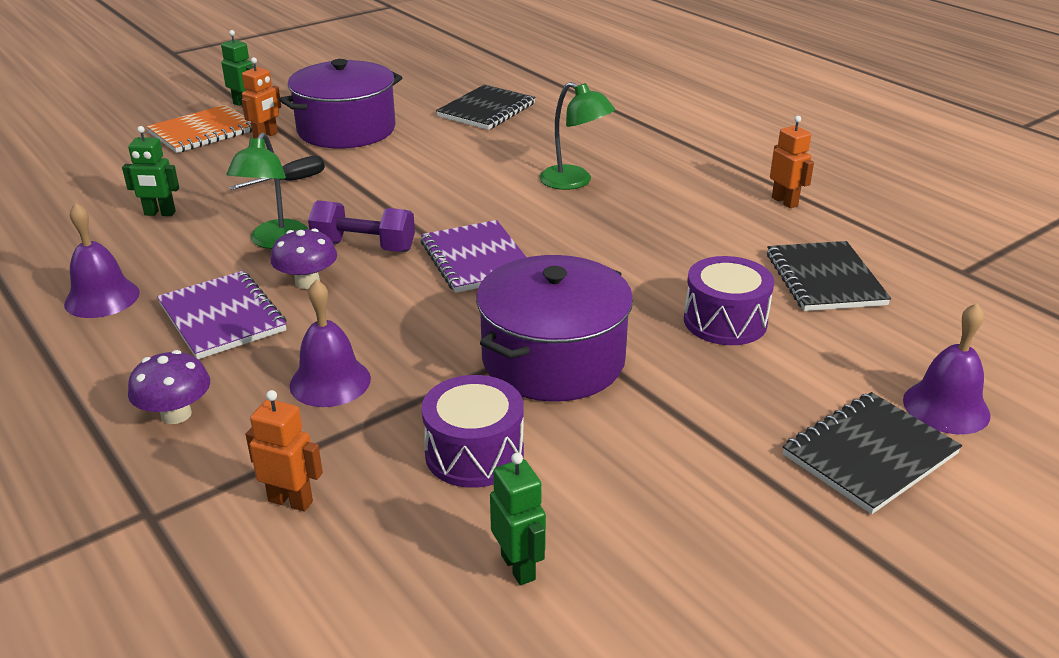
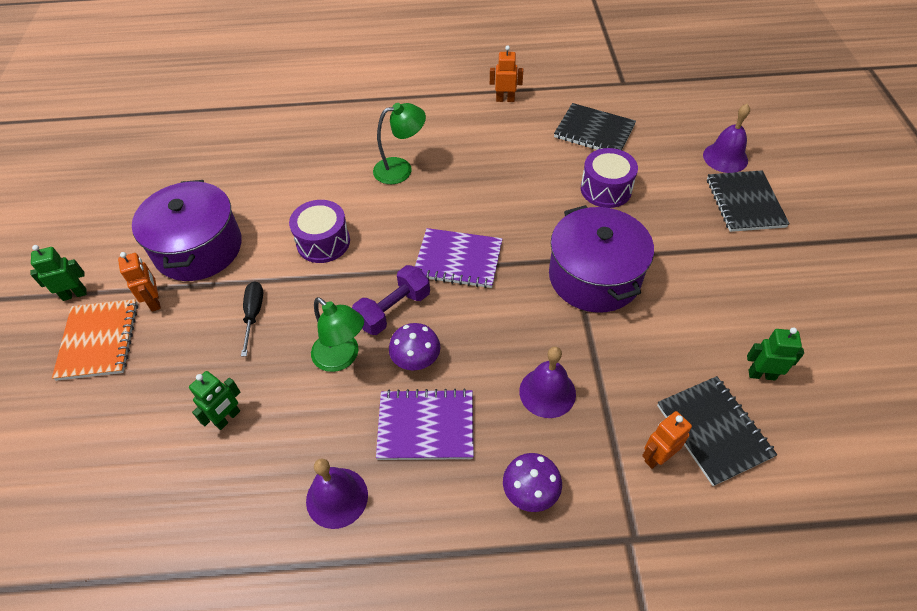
camera: 55 degrees left, 20 degrees up
purple drum [422,375,524,488] -> purple drum moved to [289,200,350,263]
black notebook [436,85,536,130] -> black notebook moved to [657,376,777,486]

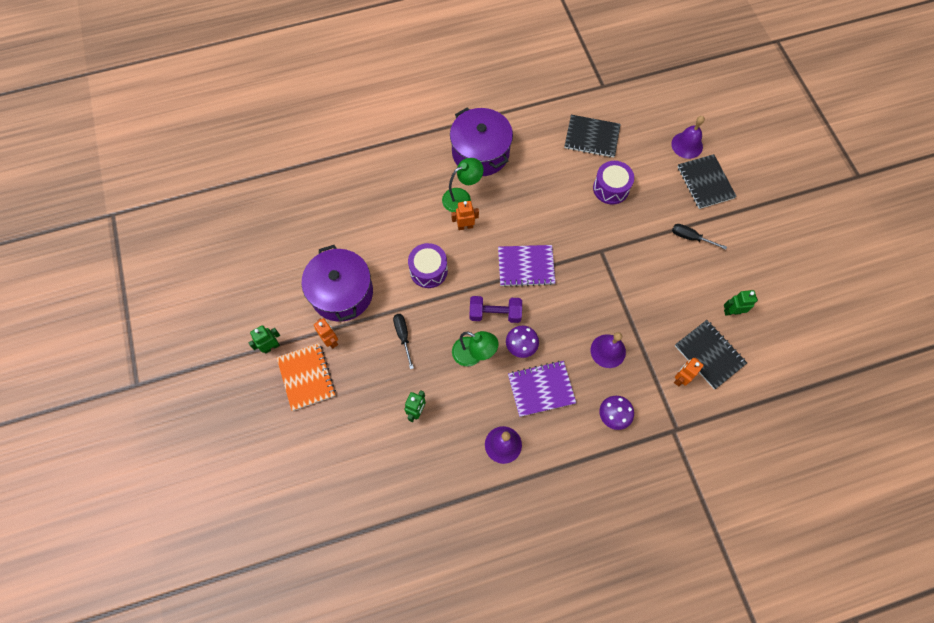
camera: 15 degrees left, 15 degrees up
purple dumbbell [352,265,430,335] -> purple dumbbell turned 60 degrees clockwise [469,296,522,323]
orange robot [490,46,523,102] -> orange robot moved to [451,201,479,230]
purple pot [549,205,654,313] -> purple pot moved to [450,107,513,176]
none -> black screwdriver [672,224,727,250]

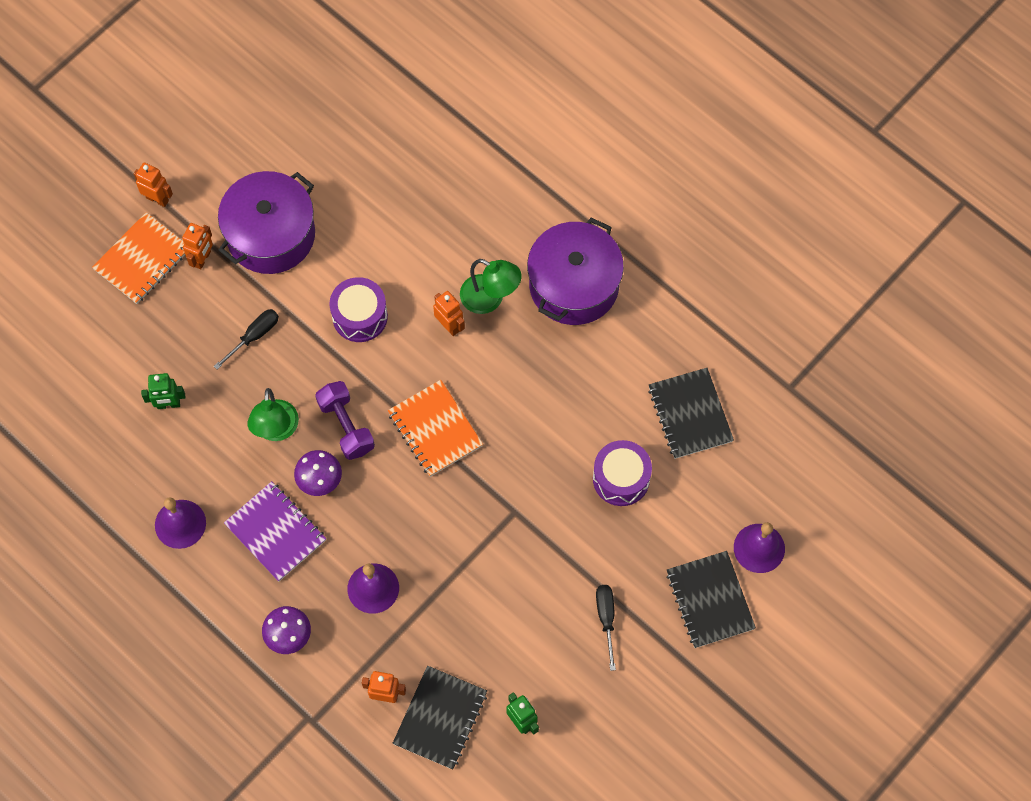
camera: 60 degrees right, 0 degrees up
green robot [248,325,280,354] -> orange robot [134,163,173,207]
purple notebook [498,245,556,287] -> orange notebook [388,380,483,477]
black notebook [678,154,737,209] -> black notebook turned 60 degrees counterclockwise [666,551,756,648]

